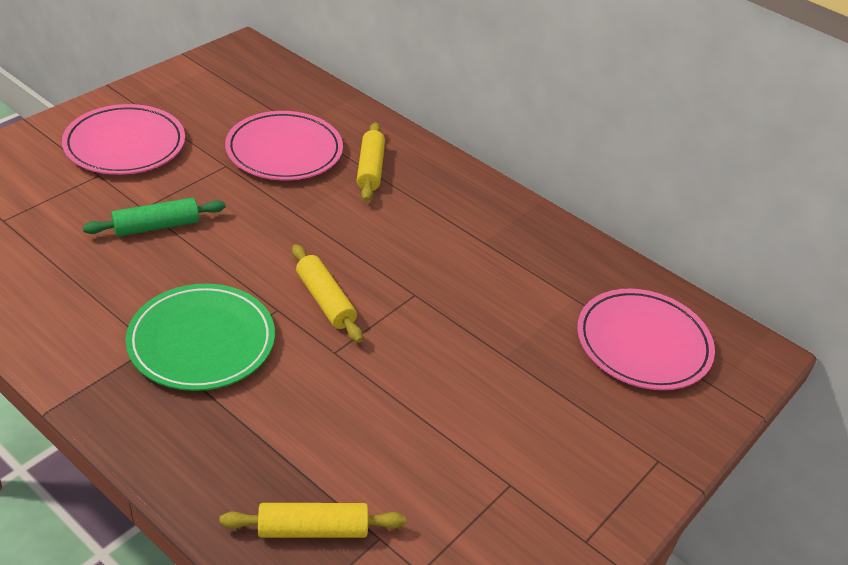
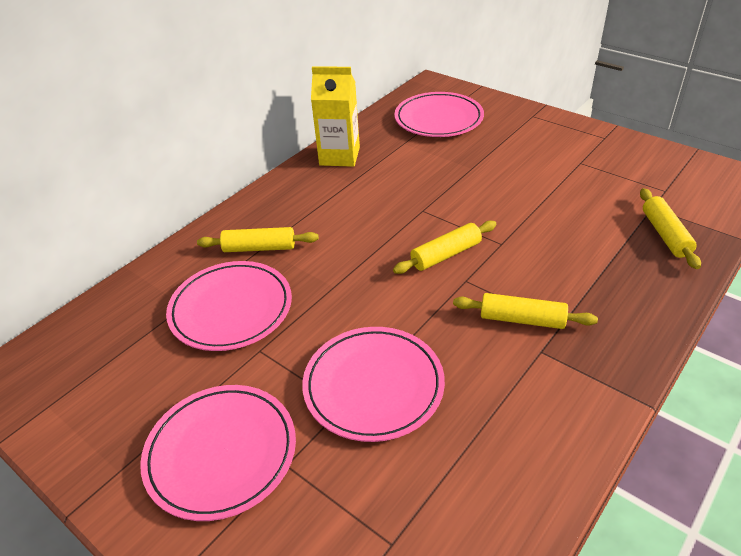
camera: 85 degrees left, 0 degrees up
green rolling pin [82,198,226,237] -> pink plate [302,327,445,442]
green plate [126,284,275,391] -> yellow rolling pin [453,293,598,329]
none -> yellow carton [311,66,360,167]

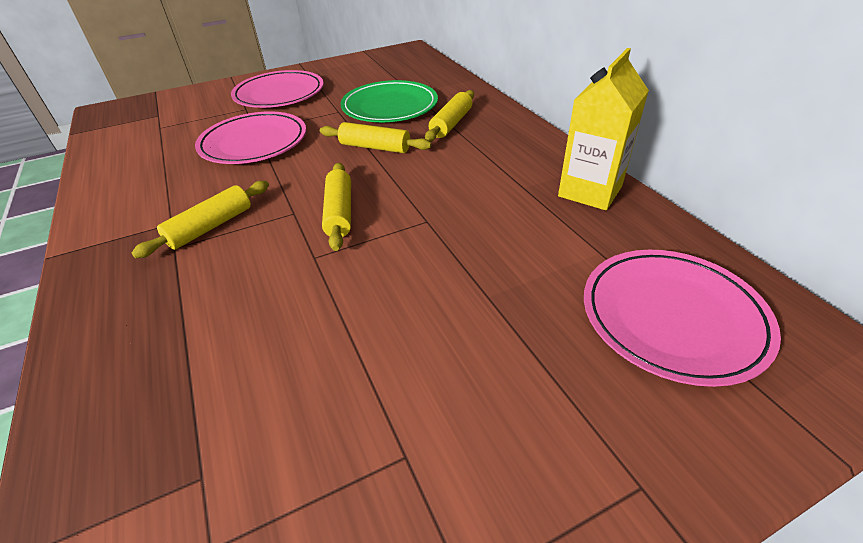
camera: 115 degrees right, 0 degrees up
pink plate [166,261,292,351] -> green plate [340,80,438,122]
yellow rolling pin [640,188,701,269] -> yellow rolling pin moved to [320,122,432,153]

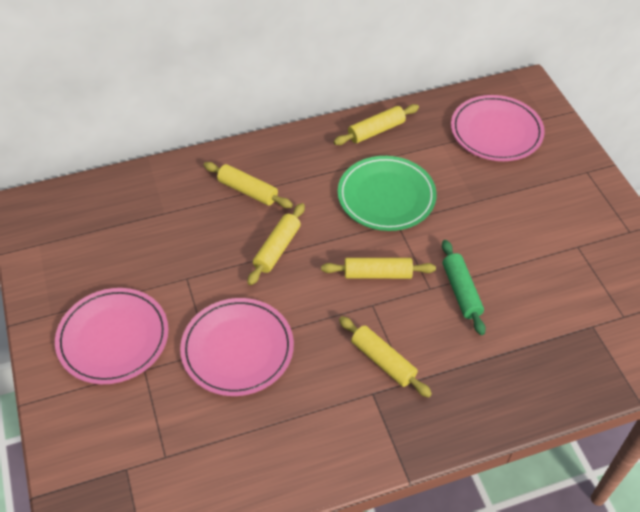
camera: 85 degrees left, 10 degrees up
green plate [340,80,438,122] -> green plate moved to [338,156,437,231]
yellow carton [558,48,649,210] -> yellow rolling pin [333,104,419,145]
none -> green rolling pin [442,240,486,335]

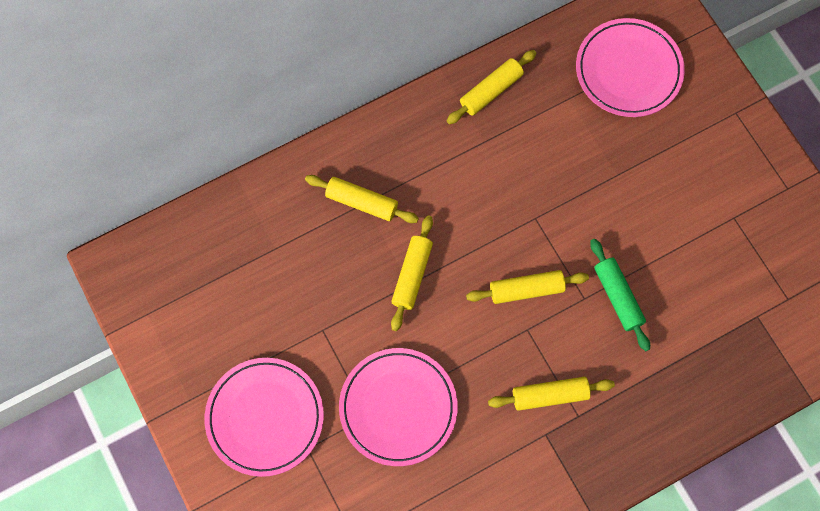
camera: 10 degrees left, 20 degrees up
green plate [338,156,437,231] -> none
yellow rolling pin [339,316,432,398] -> yellow rolling pin turned 45 degrees counterclockwise [488,377,615,411]

